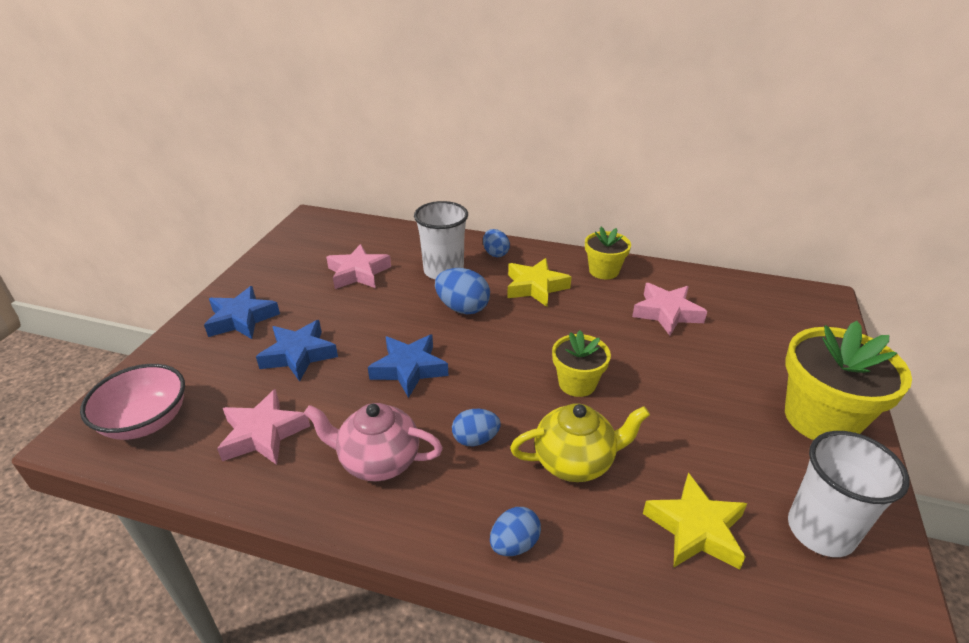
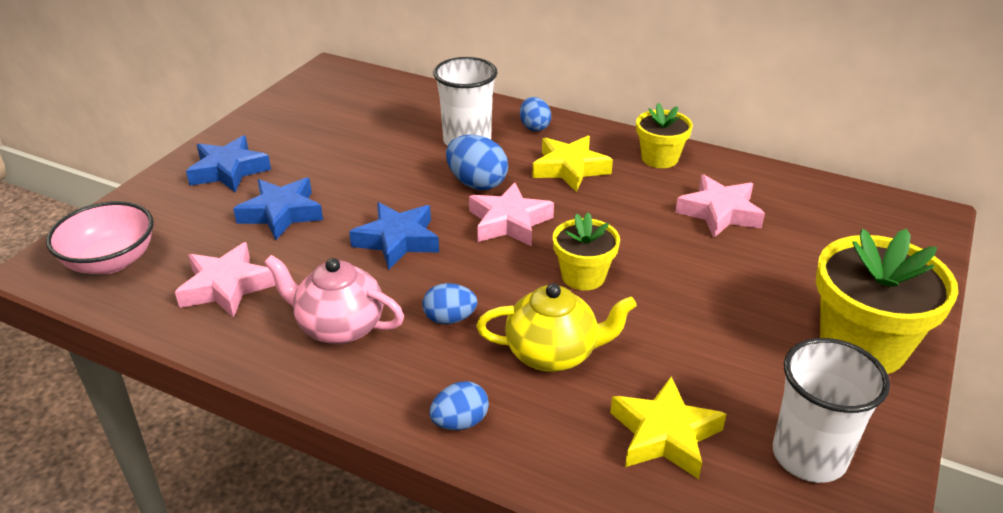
camera: 10 degrees right, 0 degrees up
pink star [326,244,391,289] -> pink star moved to [469,183,554,247]

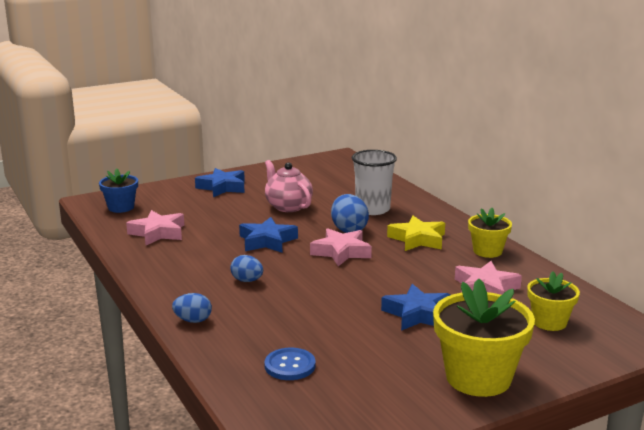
camera: 35 degrees right, 15 degrees down
pink bowl [46,201,154,274] -> blue flower pot [99,168,138,213]
blue star [233,178,323,240] -> blue star moved to [381,284,451,331]
pink teapot [264,255,404,344] -> pink teapot moved to [265,160,313,212]
yellow teapot [476,283,637,372] -> none
blue egg [520,97,551,131] -> none
yellow flower pot [553,212,620,290] -> yellow flower pot moved to [527,271,580,331]
yellow star [610,377,727,479] -> blue button [265,348,315,380]
white cup [773,338,890,483] -> none

